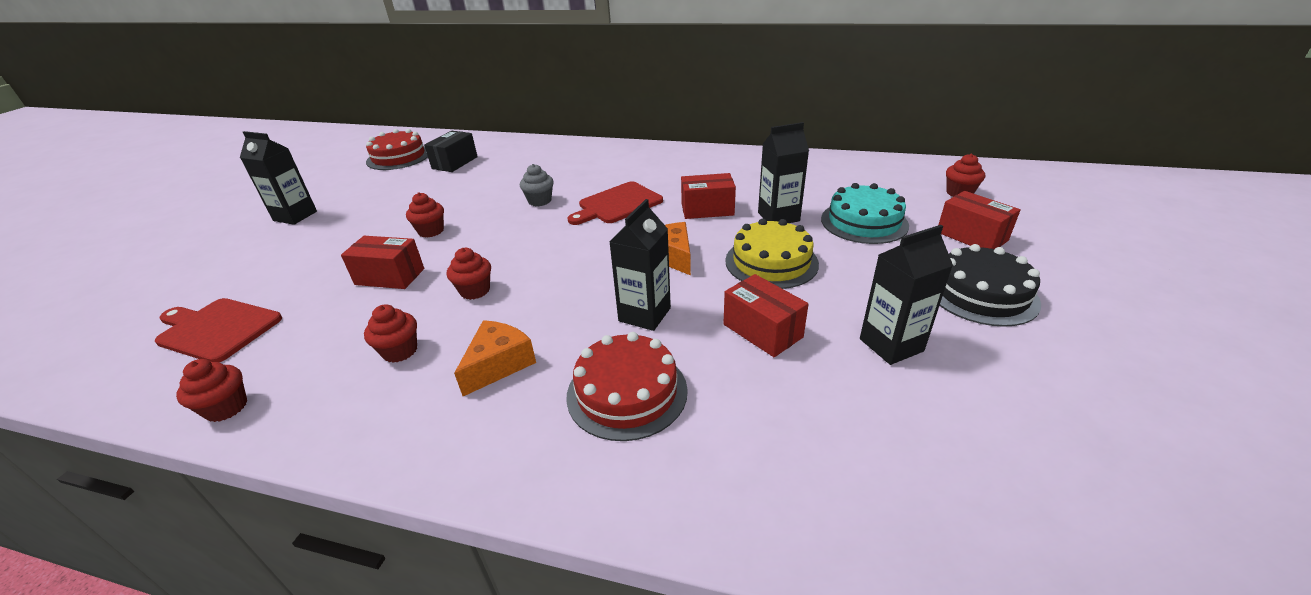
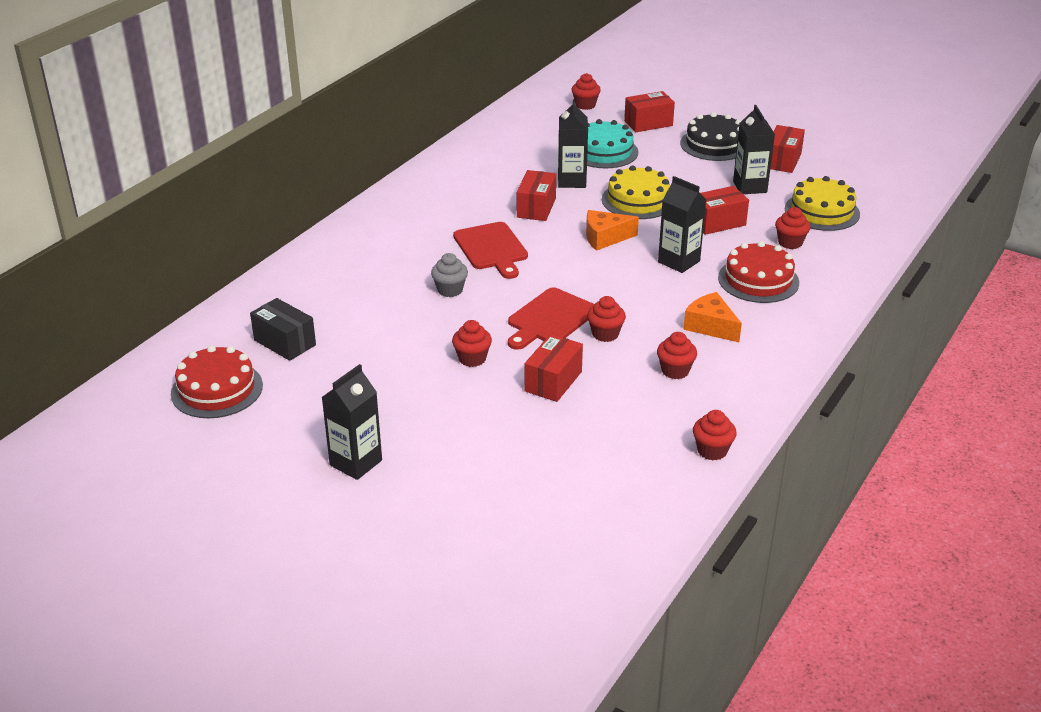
camera: 75 degrees left, 0 degrees up
red cutting board [155,298,282,362] -> red cutting board moved to [508,287,594,350]
none -> red box [770,125,805,173]
none -> red cupcake [775,207,811,249]
none -> yellow cake [785,176,860,231]

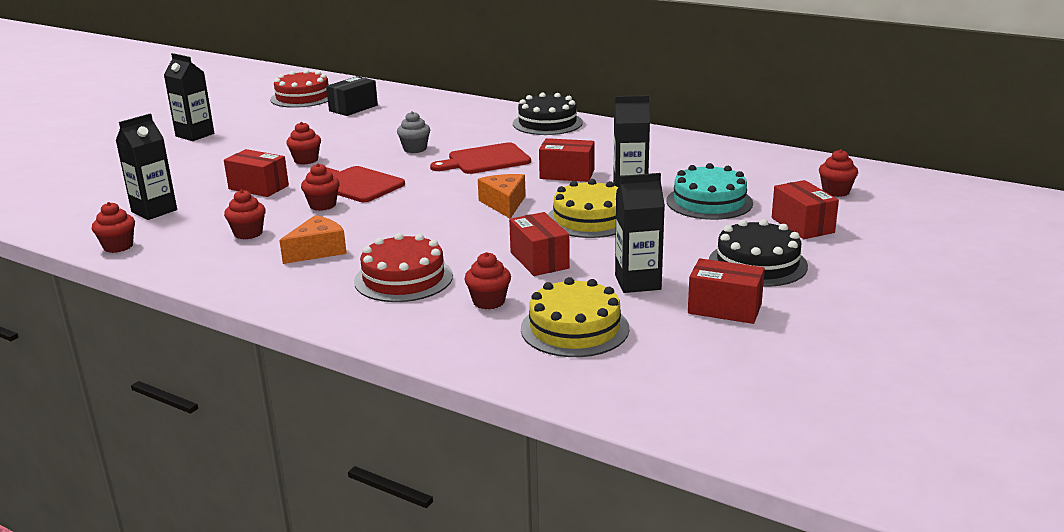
camera: 90 degrees right, 10 degrees down
black carton [658,176,706,273] -> black carton moved to [116,113,177,220]
none -> black cake [513,93,583,135]

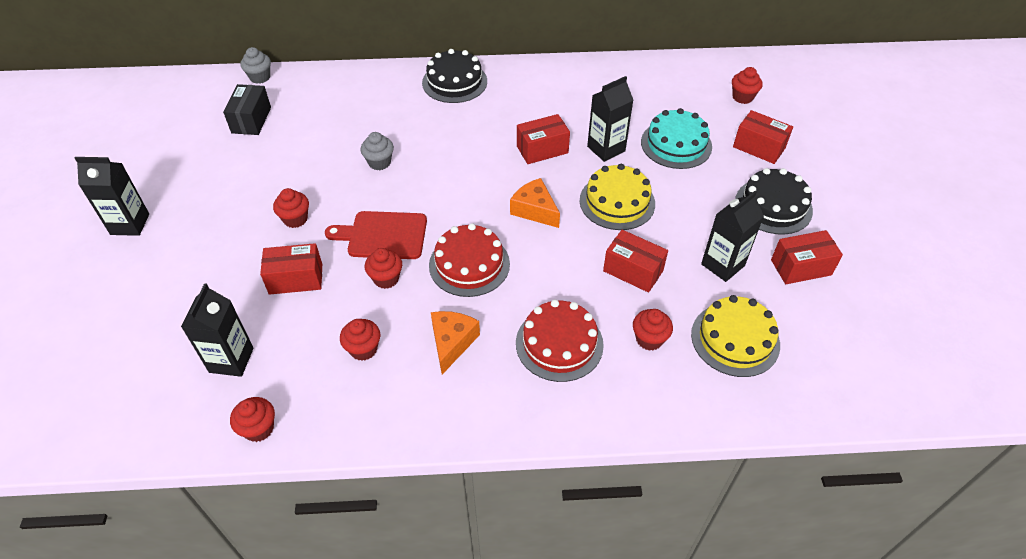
camera: 35 degrees left, 25 degrees up
red cake [270,69,329,108] -> red cake moved to [429,223,510,297]
red cutting board [430,142,531,174] -> none
none -> grey cupcake [240,47,271,84]

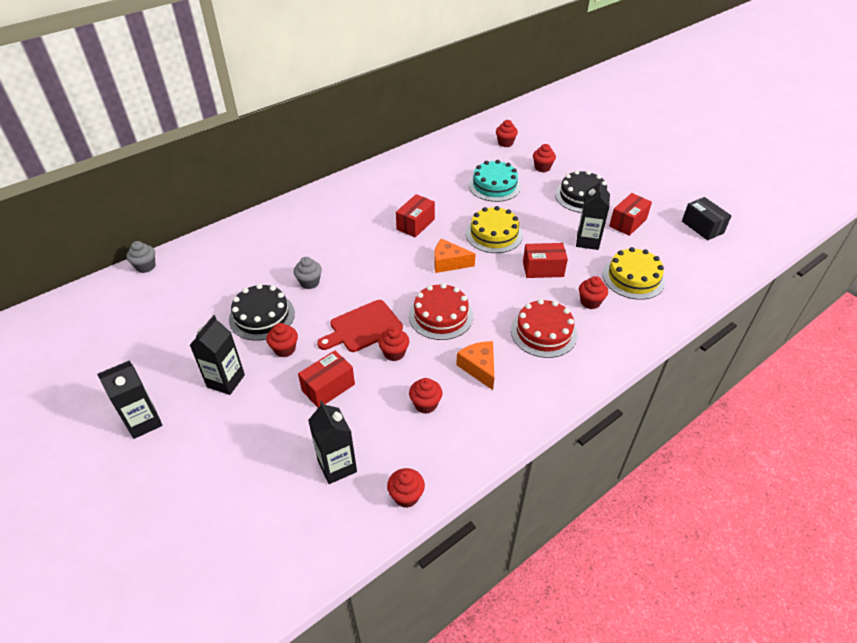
camera: 35 degrees left, 5 degrees down
black box [223,84,271,135] -> black box moved to [682,197,731,240]
black cake [422,49,487,103] -> black cake moved to [229,284,295,341]
black carton [587,76,633,162] -> black carton moved to [190,315,245,395]
red box [733,110,793,164] -> red cupcake [533,144,556,172]

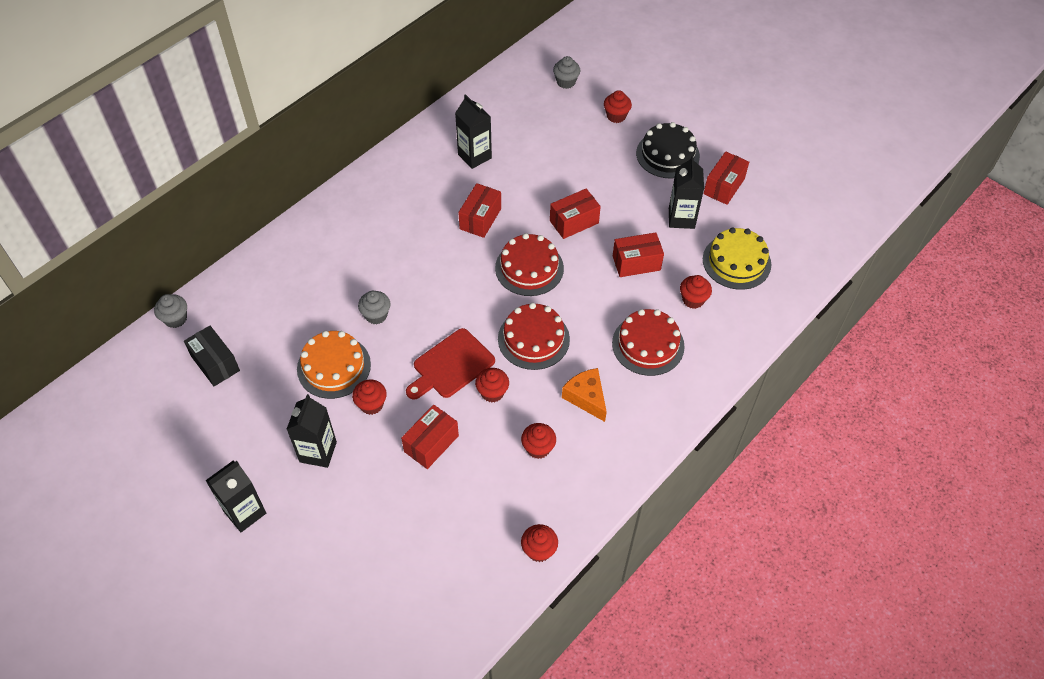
camera: 10 degrees left, 10 degrees up
black cake [229,284,295,341] -> orange cake [297,331,371,399]
black carton [308,401,357,484] -> black carton moved to [455,94,492,169]
orange cheese [434,239,475,273] -> red cake [495,233,564,296]
yellow cake [466,206,523,253] -> red box [550,189,601,239]
turquoise cake [469,160,521,202] -> none
red cupcake [496,120,518,147] -> grey cupcake [553,56,580,89]
black box [682,197,731,240] -> black box moved to [184,326,240,386]

